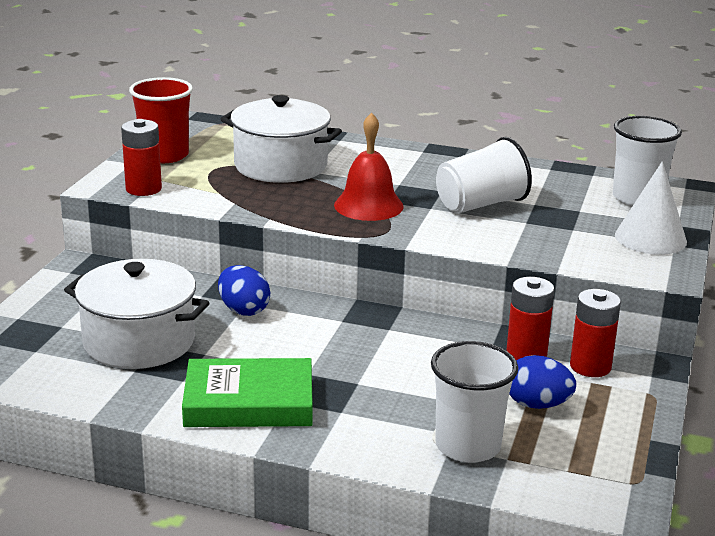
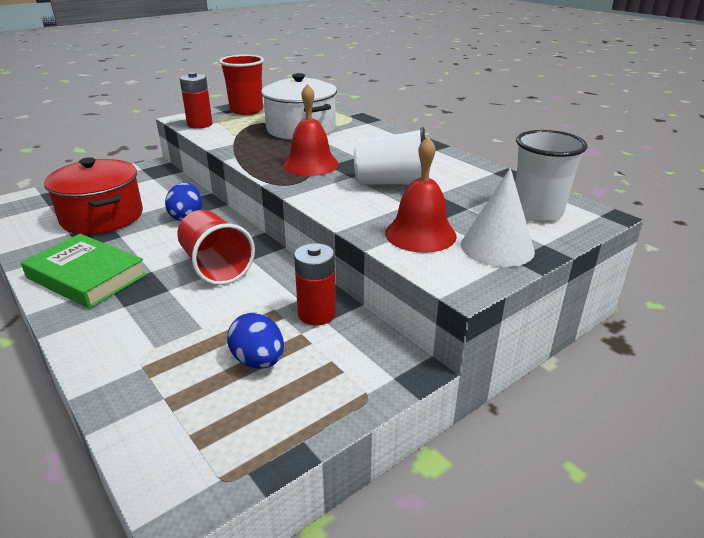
camera: 35 degrees right, 5 degrees up
white pot [64,259,210,369] -> red pot [44,157,143,235]
white cup [431,341,518,463] -> none
red battery [570,289,621,377] -> none
none -> red cup [177,210,255,285]
none -> red bell [385,137,457,253]

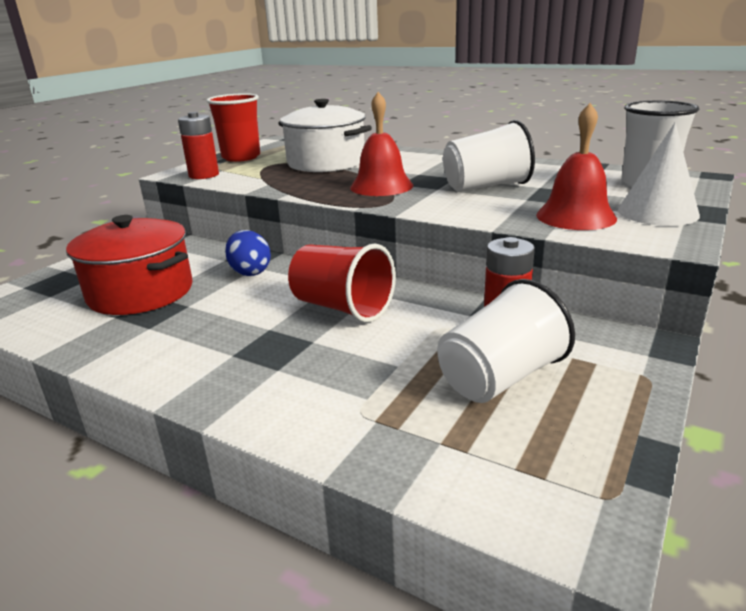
camera: 20 degrees left, 5 degrees down
green book [21,234,147,309] -> none
blue egg [227,313,284,369] -> white cup [437,279,575,403]

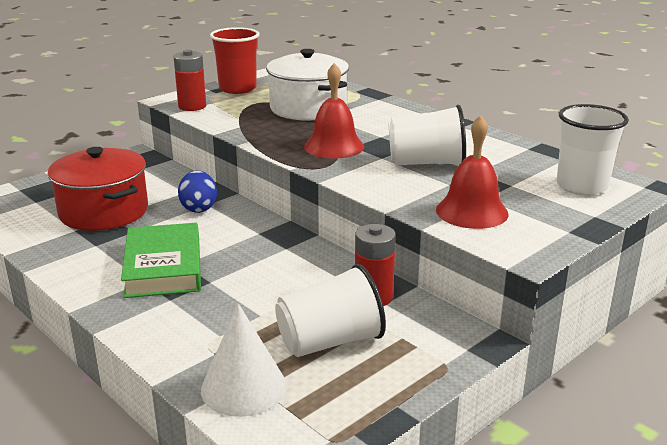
camera: 15 degrees right, 0 degrees up
red cup [288,244,396,322] -> none
white cone [618,122,700,226] -> white cone moved to [201,303,287,417]
none -> green book [121,223,201,298]

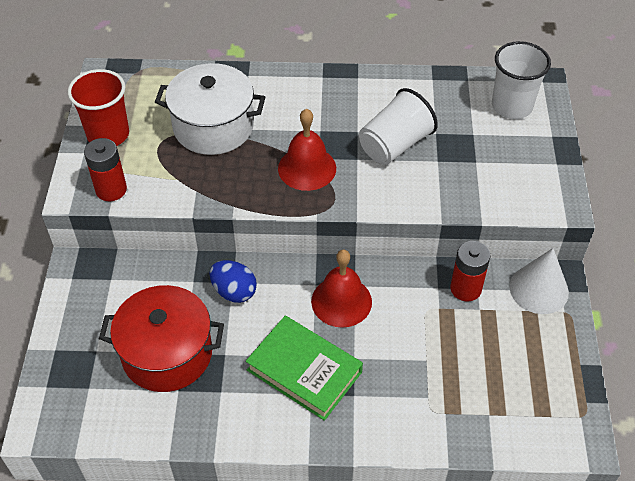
camera: 45 degrees left, 25 degrees up
white cone [201,303,287,417] -> white cone moved to [510,248,569,314]
white cup [275,264,386,357] -> none
red bell [436,115,509,229] -> red bell moved to [311,249,372,328]

